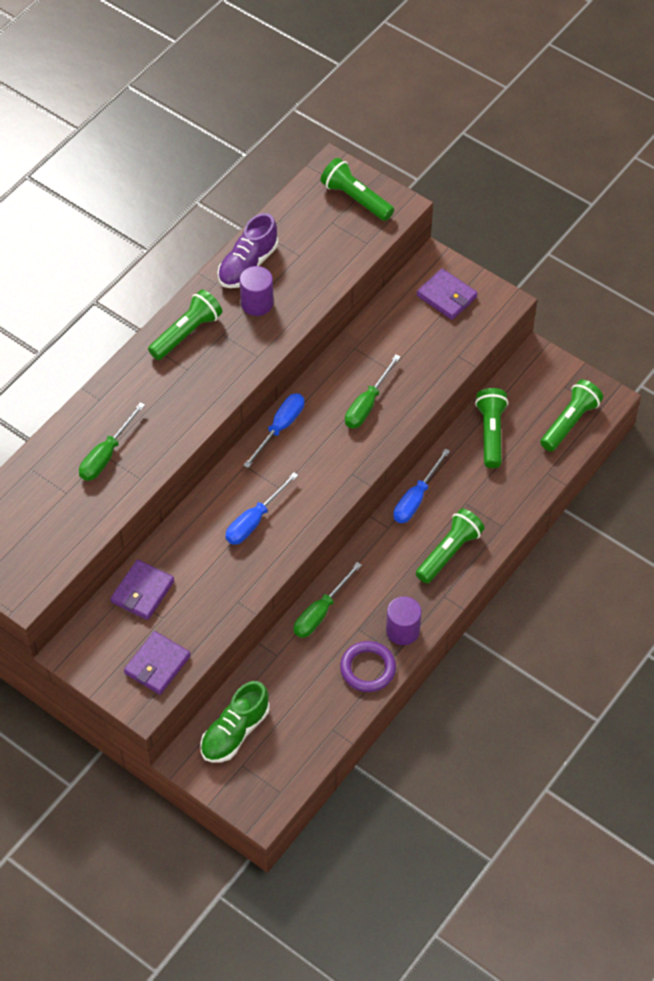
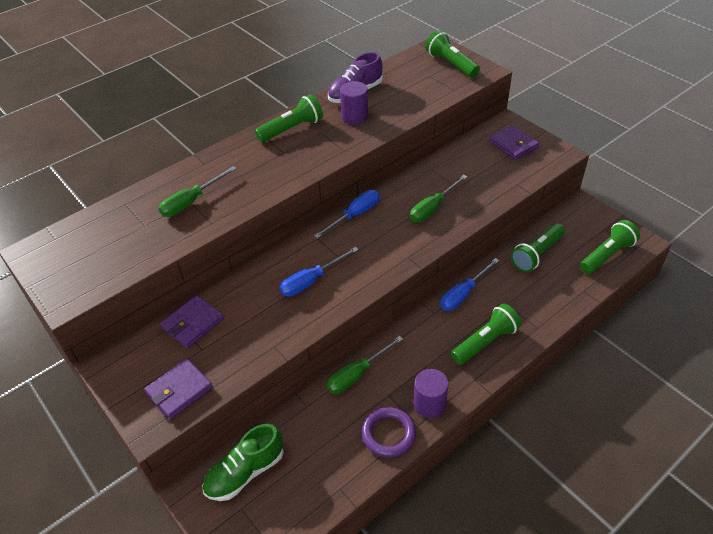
camera: 15 degrees right, 10 degrees down
green flashlight [475,388,508,468] -> green flashlight turned 150 degrees counterclockwise [511,223,565,272]

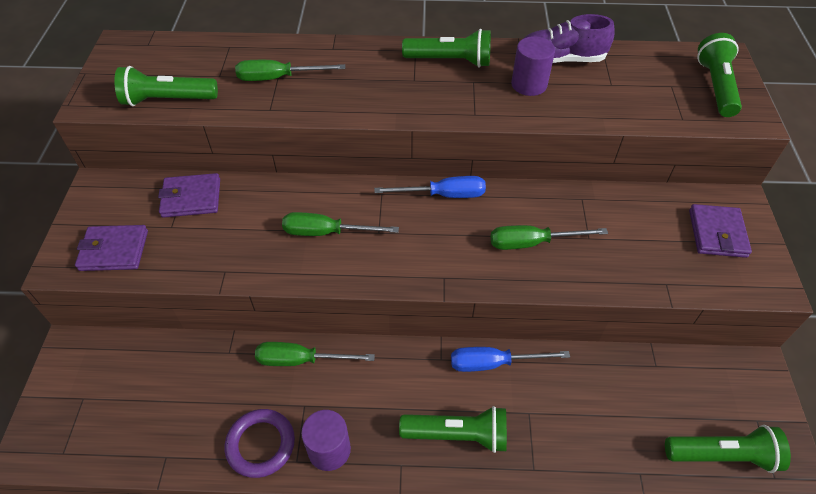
camera: 40 degrees right, 5 degrees up
green shoe [202,424,284,501] -> none
blue screwdriver [279,247,359,297] -> green screwdriver [282,212,399,236]
green flashlight [511,223,565,272] -> green flashlight moved to [114,66,218,106]

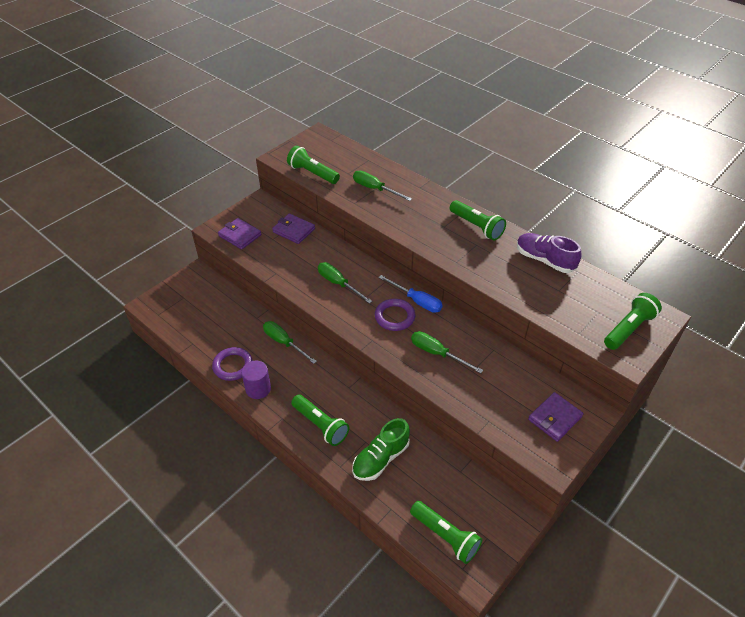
camera: 40 degrees right, 5 degrees down
blue screwdriver [451,347,570,372] -> none
purple cylinder [511,36,555,96] -> none
none -> green shoe [352,418,410,481]
none -> purple ring [375,299,415,331]

